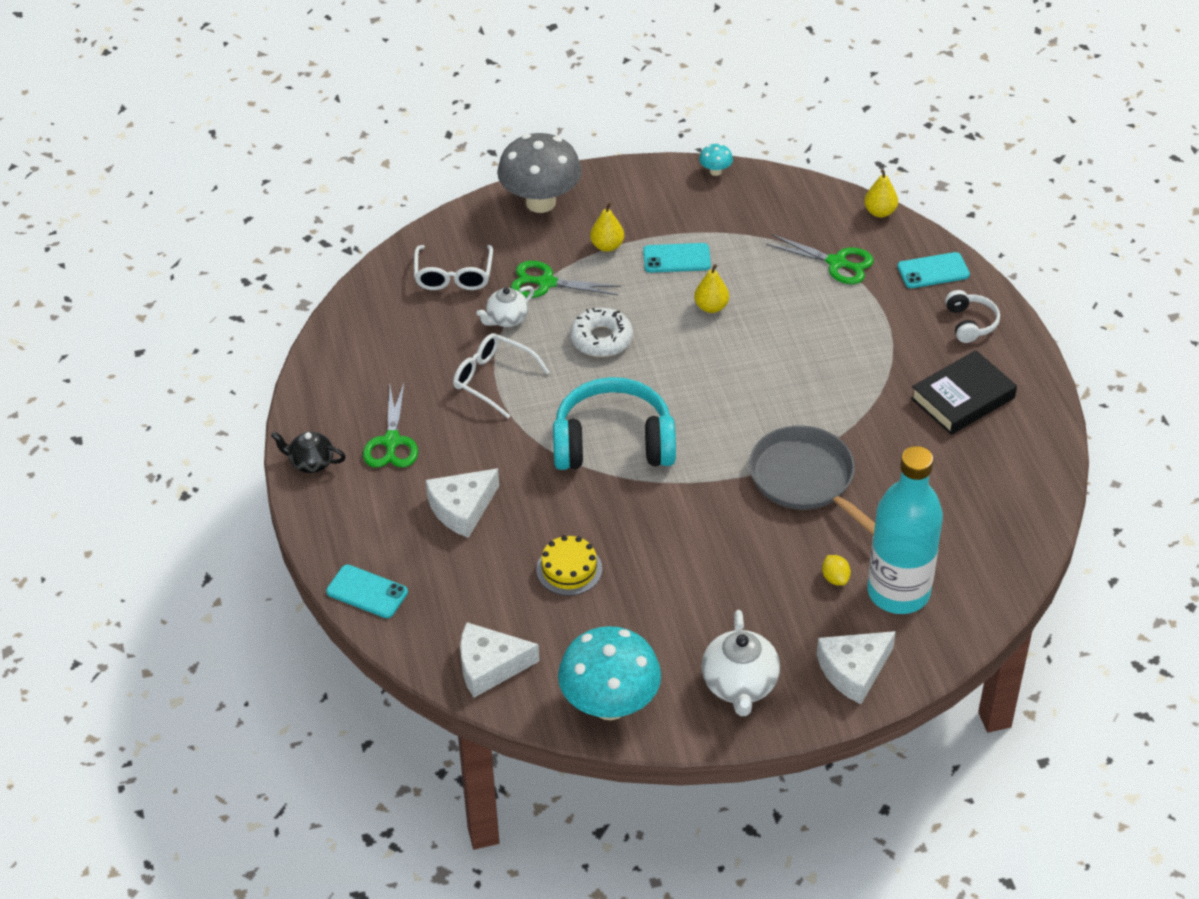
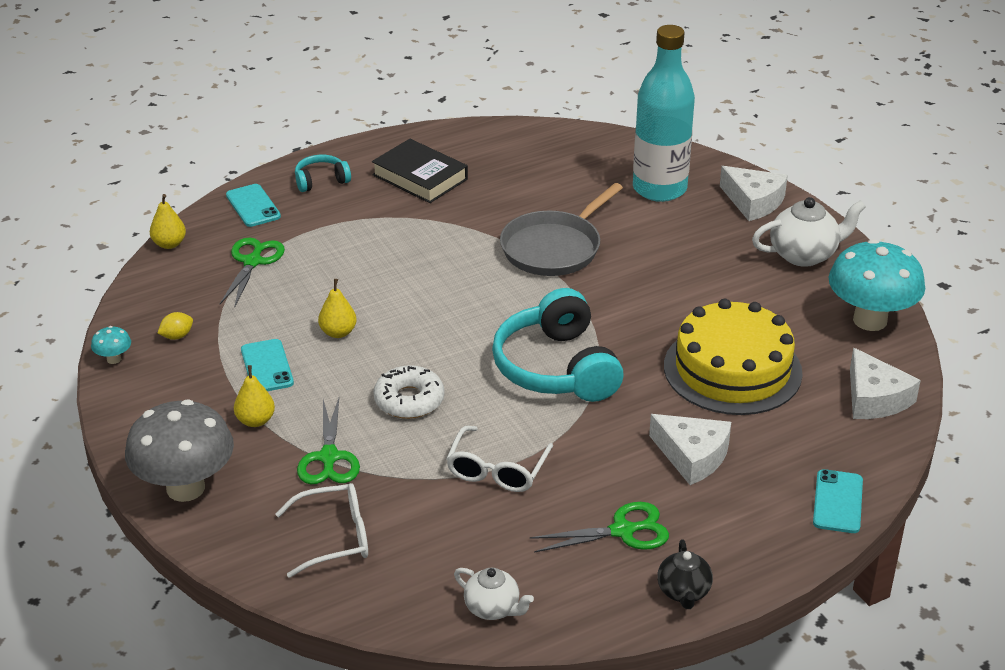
camera: 105 degrees left, 10 degrees down
white teapot [477,286,534,327] -> white teapot moved to [454,568,534,620]
yellow cake [536,535,602,596] -> yellow cake [664,299,803,415], size x2.07
yellow lemon [822,555,851,586] -> yellow lemon moved to [158,312,193,340]
white headphones [945,290,1000,343] -> turquoise headphones [295,155,351,192]

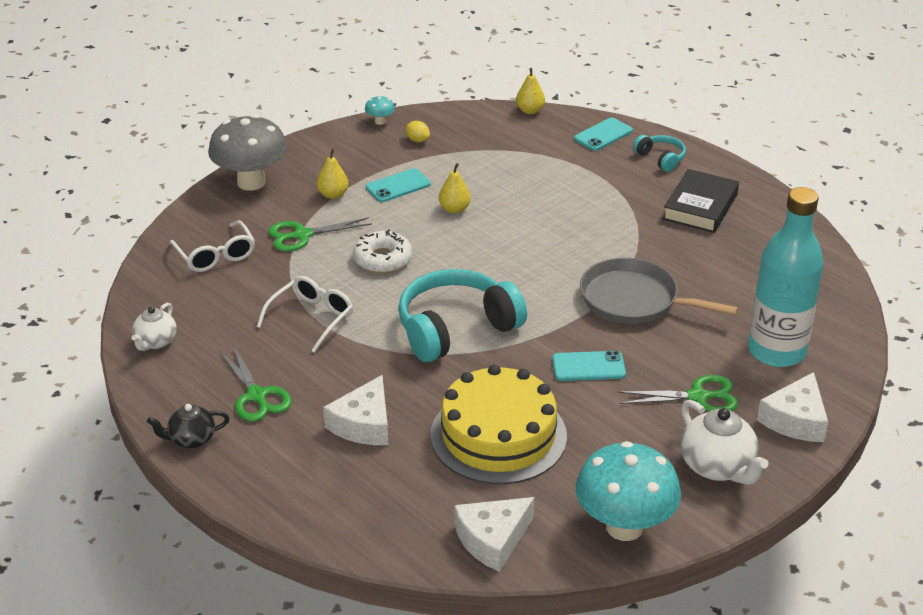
camera: 75 degrees right, 0 degrees up
green scissors [220,238,285,308] -> green scissors moved to [618,375,738,412]
white glasses [446,426,553,492] -> white glasses turned 120 degrees clockwise [257,276,353,353]
turquoise phone [813,469,863,533] -> turquoise phone moved to [552,351,626,381]

